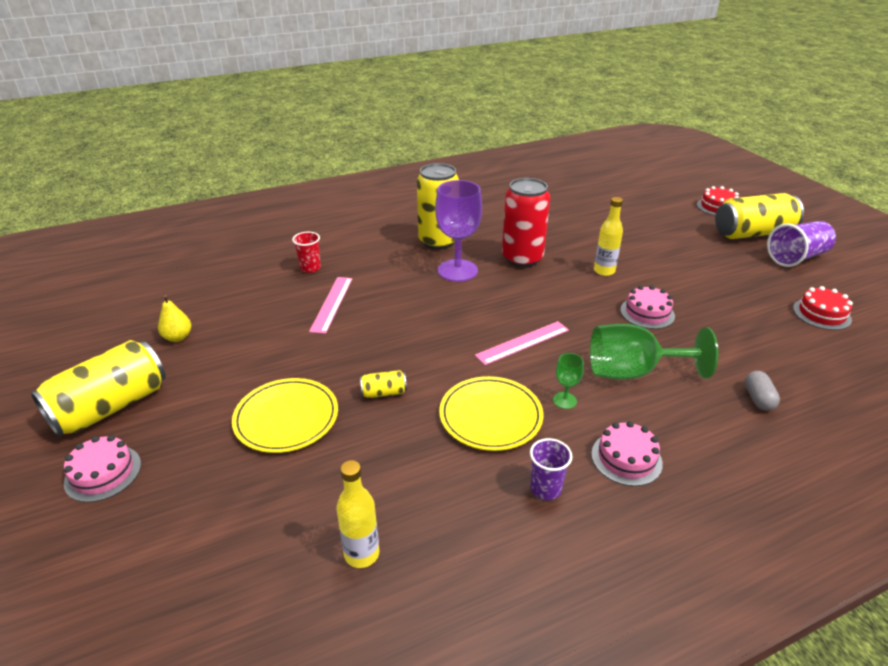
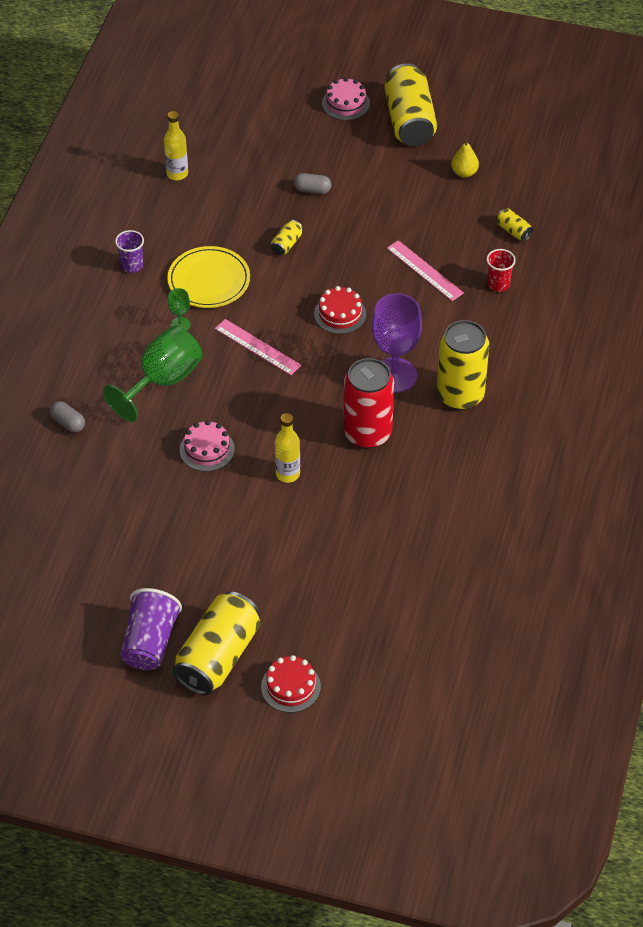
camera: 130 degrees right, 15 degrees up
yellow plate [232,378,338,453] -> grey capsule [294,173,331,194]
pink ruler [475,321,569,365] -> pink ruler turned 60 degrees counterclockwise [215,319,301,375]
pink cake [591,421,663,486] -> none
red cake [793,286,853,330] -> red cake moved to [314,286,366,334]
none -> yellow can [496,209,533,241]

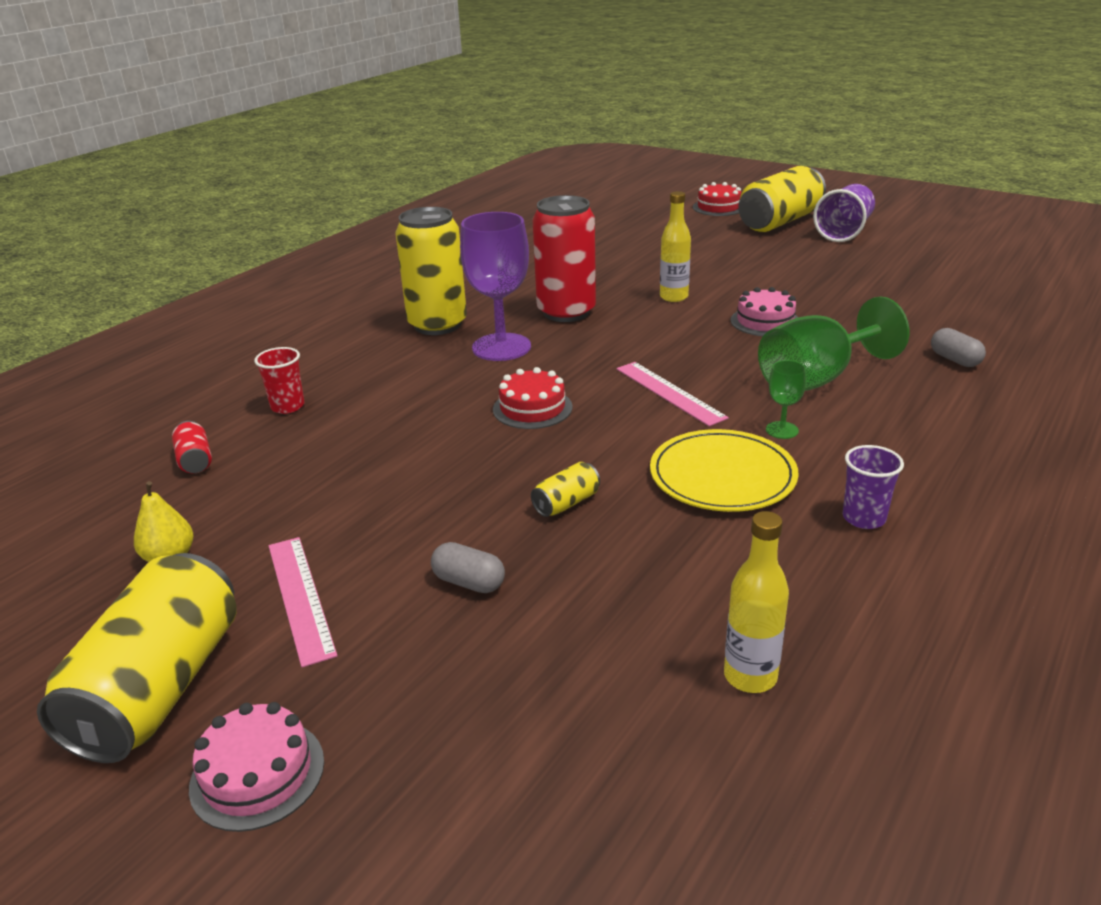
camera: 160 degrees left, 20 degrees down
pink ruler [387,240,464,301] -> pink ruler moved to [269,537,338,667]
yellow can [496,209,533,241] -> red can [172,421,212,473]

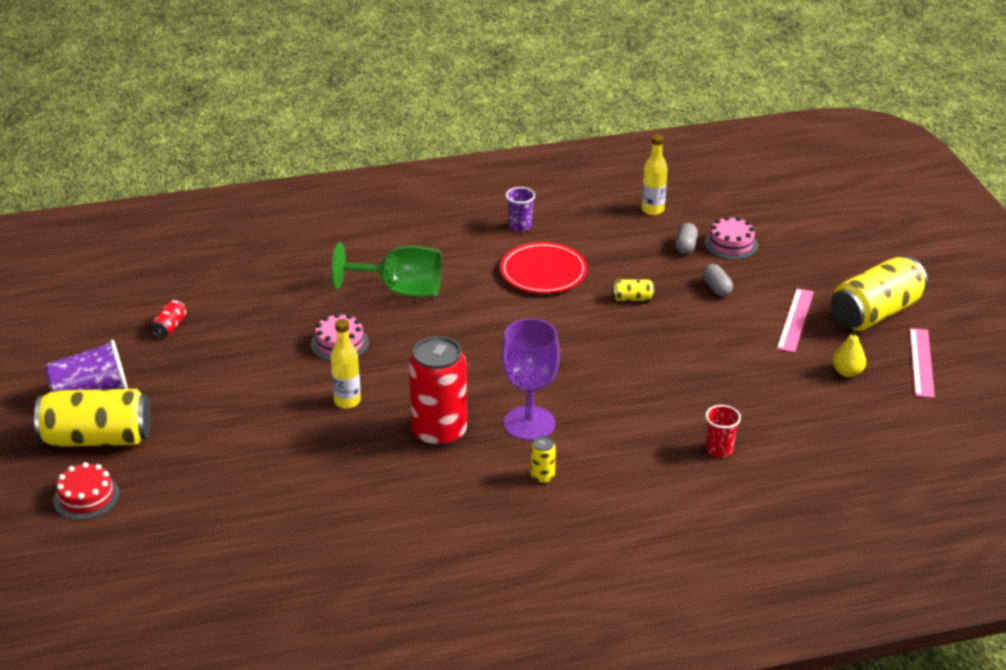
camera: 140 degrees left, 5 degrees up
red can [172,421,212,473] -> red can moved to [151,300,186,338]
pink cake [189,702,324,832] -> pink cake moved to [705,216,758,259]
yellow can [396,207,467,335] -> yellow can [530,436,556,484], size x0.43
red cake [493,367,572,429] -> none
pink ruler [616,362,729,426] -> pink ruler moved to [910,328,935,398]
yellow plate [650,429,799,512] -> red plate [500,242,588,293]
green goblet [766,360,807,439] -> none
grey capsule [931,328,986,367] -> grey capsule moved to [675,223,698,254]

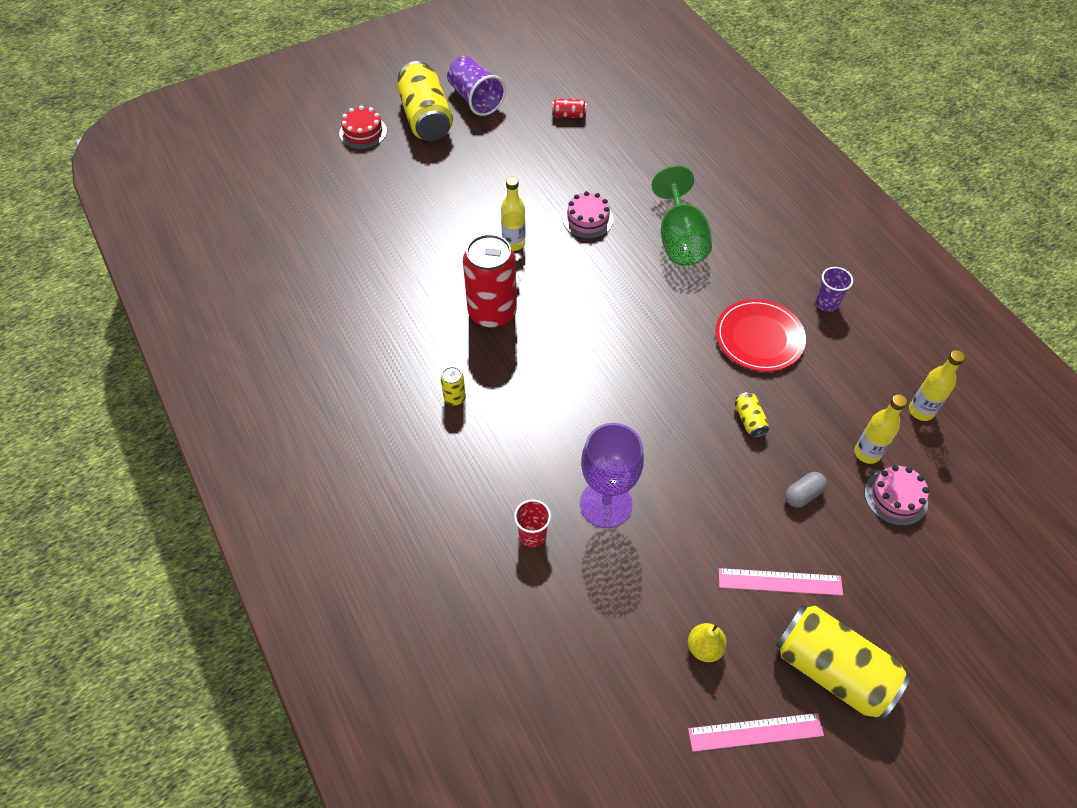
camera: 75 degrees right, 20 degrees up
purple goblet [501,318,560,441] -> purple goblet moved to [580,423,644,528]
grey capsule [675,223,698,254] -> yellow bottle [855,394,907,464]

